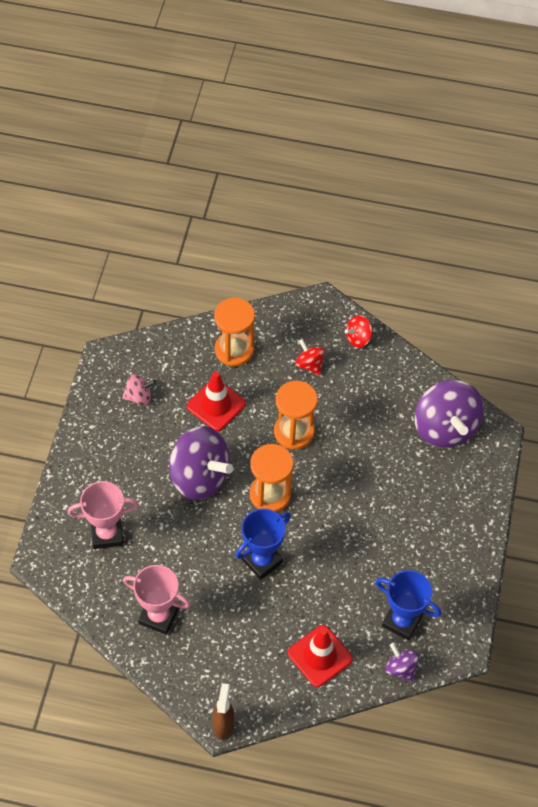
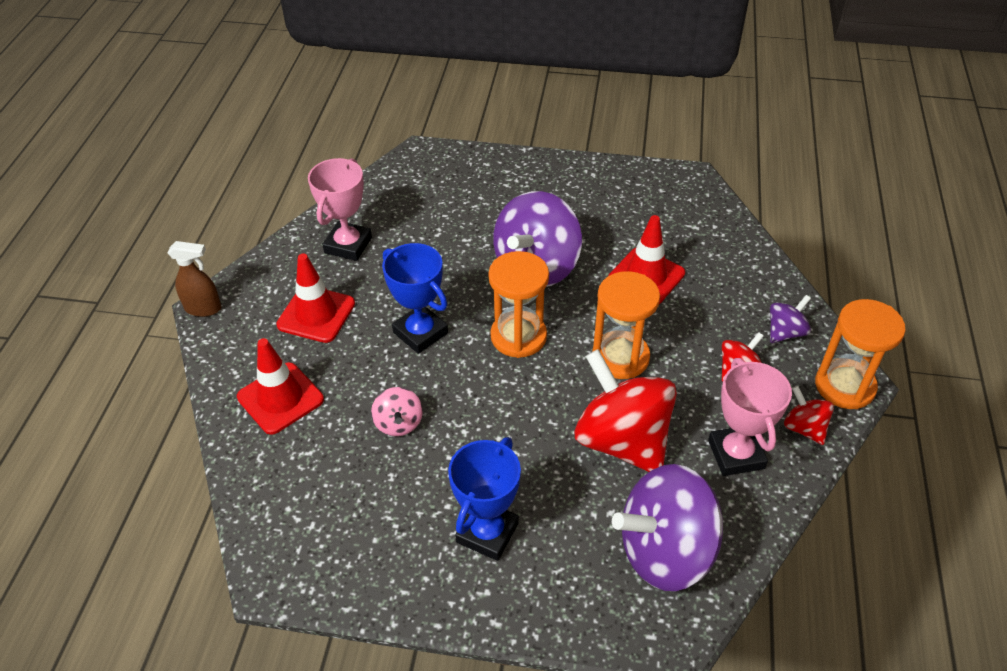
camera: 90 degrees right, 10 degrees down
pink trophy [68,481,139,549] -> pink trophy moved to [708,358,792,476]
pink spinning top [122,374,156,405] -> pink spinning top moved to [371,387,423,436]
orange hourglass [214,298,255,366] -> orange hourglass moved to [815,299,906,409]
blue trophy [375,570,441,641] -> blue trophy moved to [448,437,521,561]
purple spinning top [385,643,419,682] -> purple spinning top moved to [770,295,811,343]
none -> red traffic cone [276,254,355,343]
none -> red spinning top [574,349,677,472]

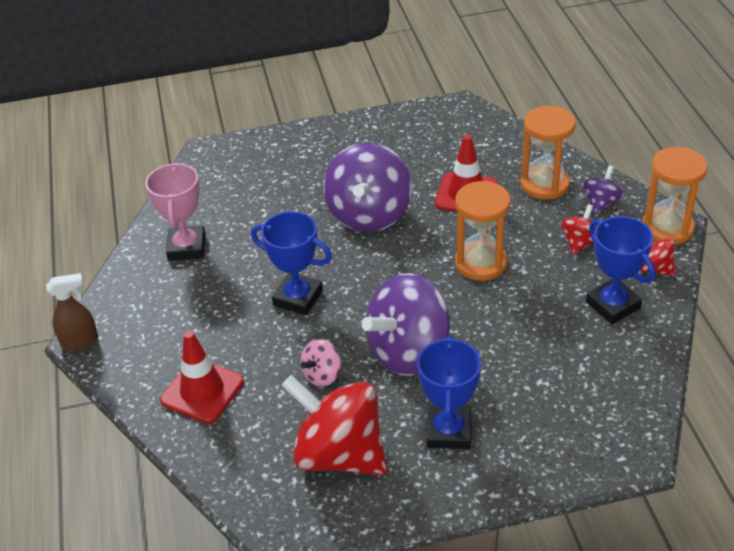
camera: 20 degrees left, 5 degrees down
red traffic cone [276,254,355,343] -> none
pink spinning top [371,387,423,436] -> pink spinning top turned 75 degrees clockwise [301,339,341,387]
orange hourglass [488,251,549,358] -> orange hourglass moved to [521,106,576,200]
red spinning top [574,349,677,472] -> red spinning top moved to [281,375,387,475]
purple spinning top [612,464,723,591] -> purple spinning top moved to [361,273,450,376]
pink trophy [708,358,792,476] -> blue trophy [586,216,655,324]

